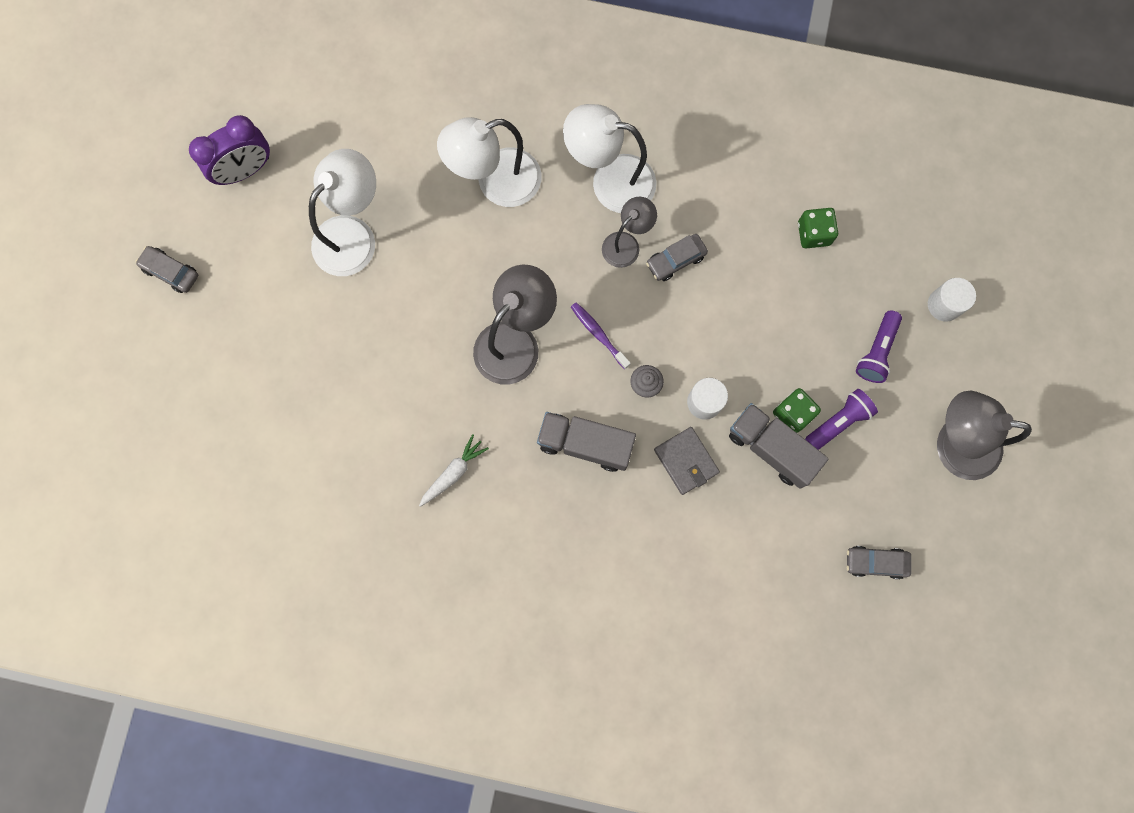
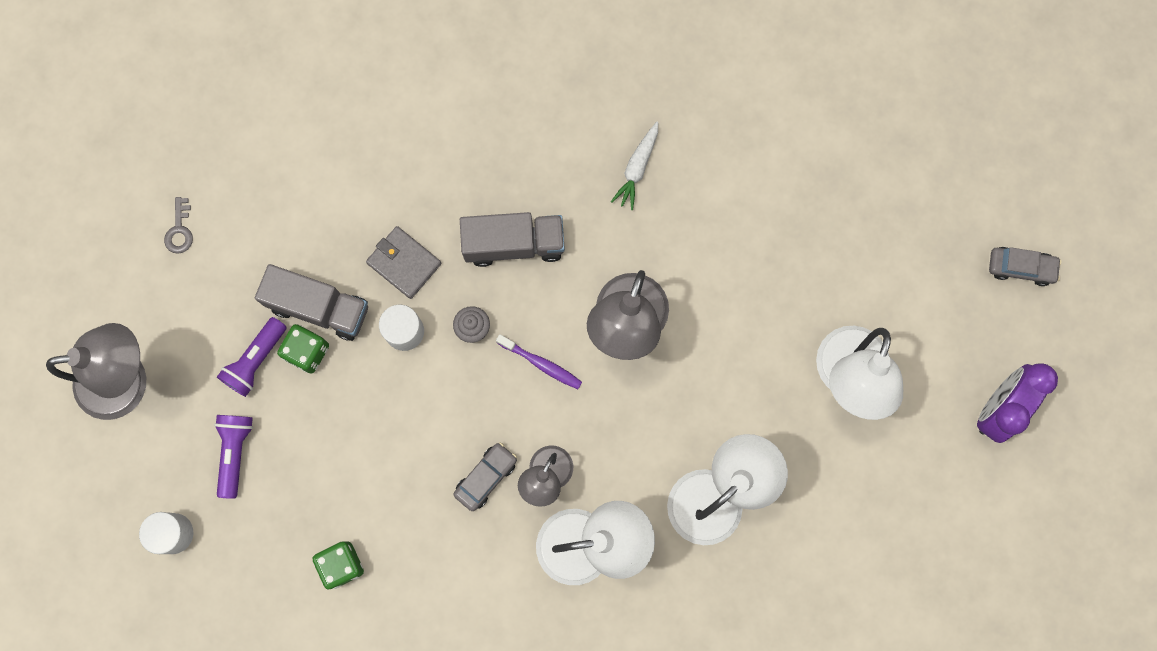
camera: 160 degrees right, 0 degrees up
grey car [847,546,912,579] -> grey key [164,197,193,254]

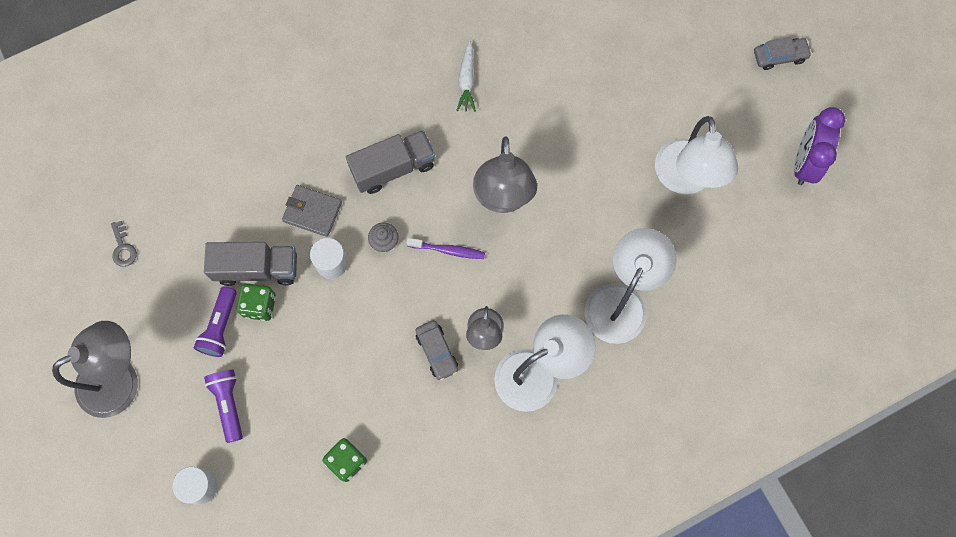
camera: 20 degrees left, 5 degrees down
grey car [453,442,517,511] -> grey car turned 135 degrees clockwise [415,320,458,381]

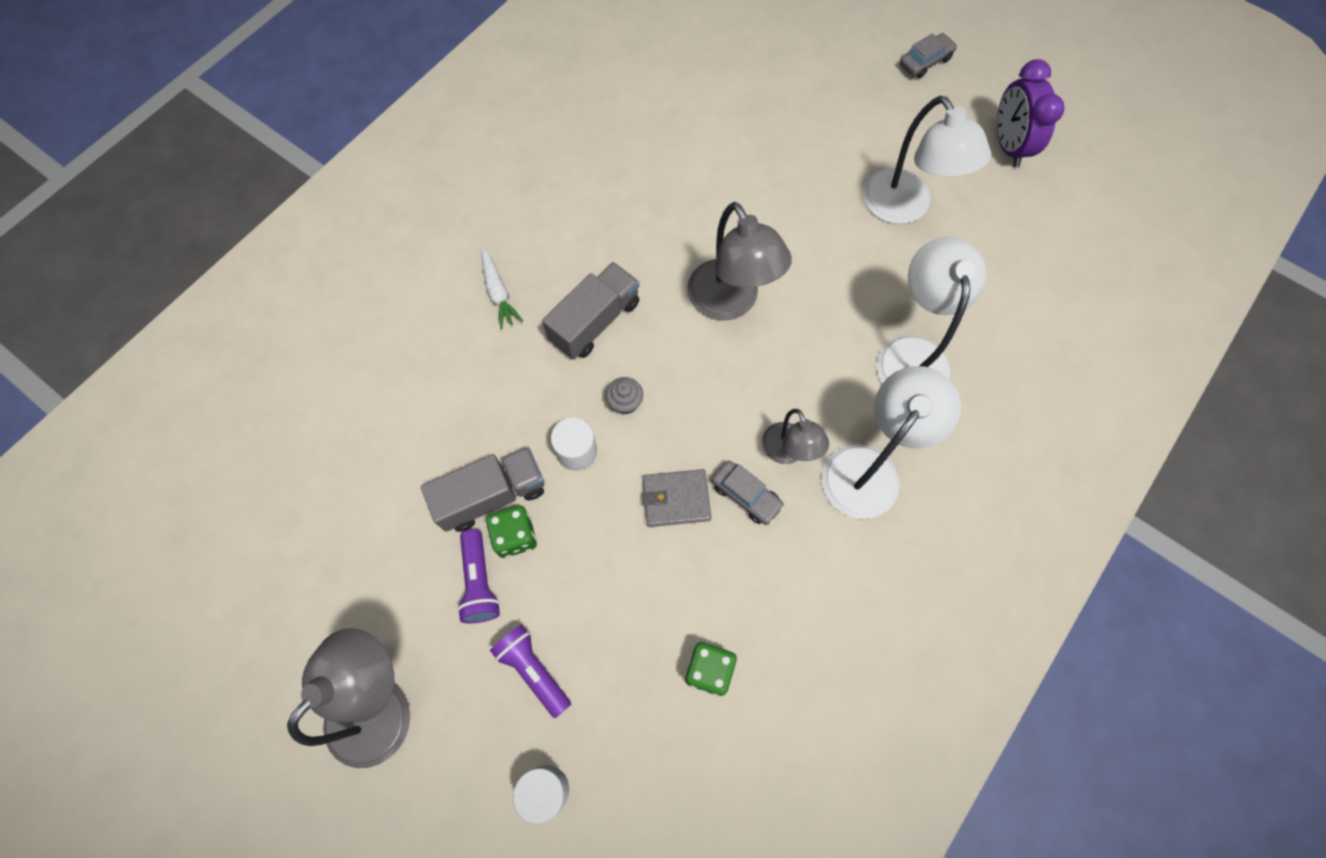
camera: 25 degrees left, 5 degrees down
grey key [111,221,137,267] -> none
grey wallet [282,185,342,237] -> grey wallet moved to [642,469,711,527]
purple toothbrush [406,238,485,259] -> none
white carrot [456,41,476,112] -> white carrot moved to [482,249,523,329]

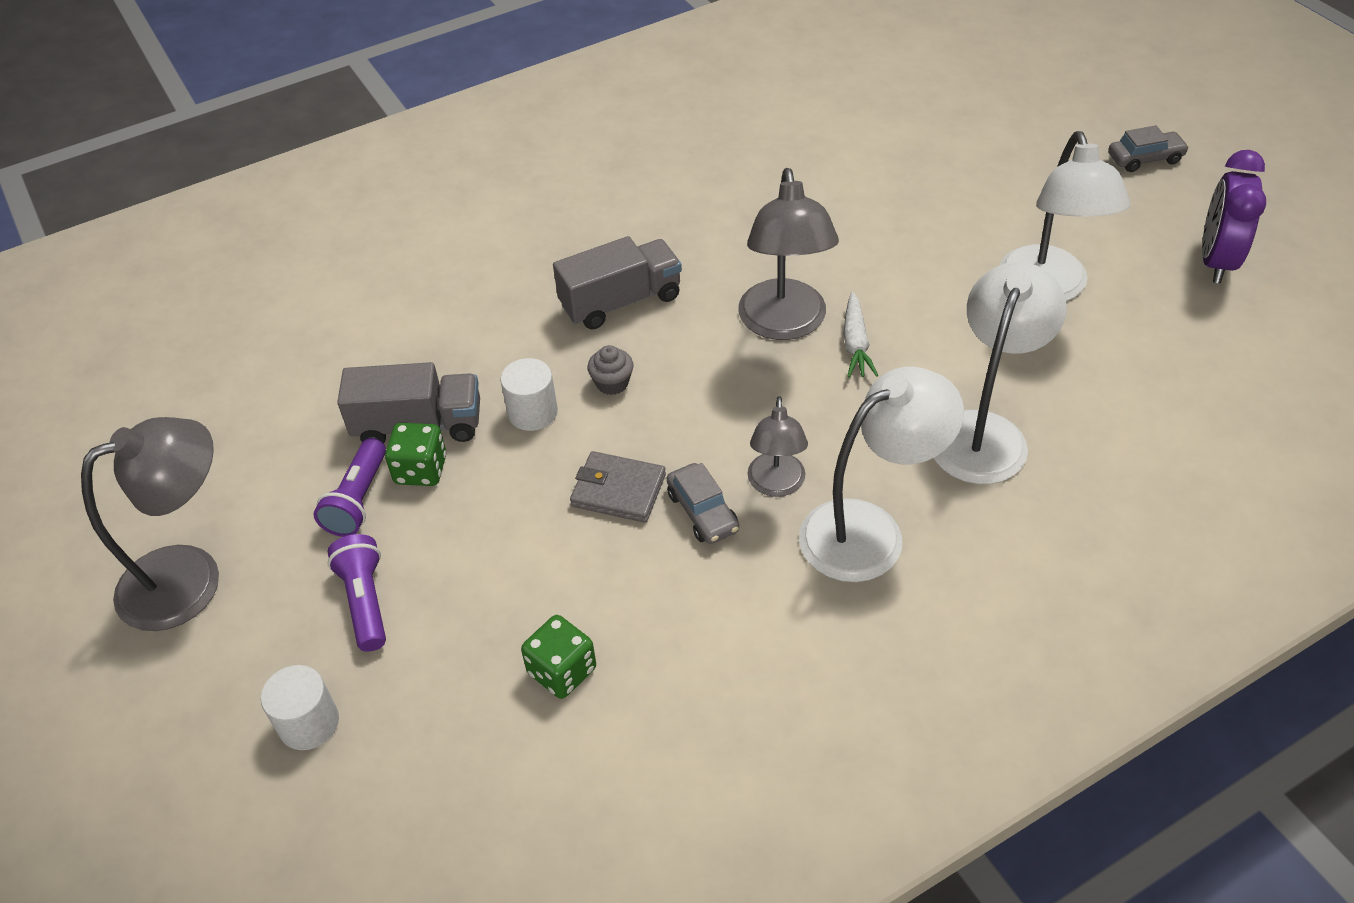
camera: 25 degrees right, 20 degrees down
white carrot [482,249,523,329] -> white carrot moved to [843,292,878,378]

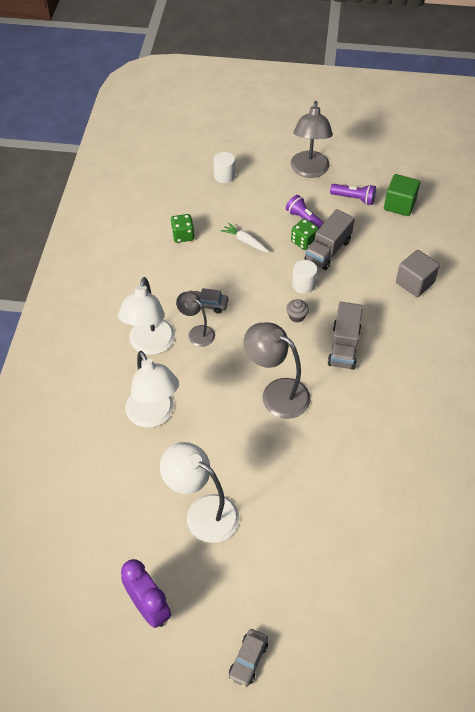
camera: 125 degrees right, 5 degrees up
purple flashlight [327,534,386,652] -> purple flashlight moved to [330,184,376,205]
grey wallet [570,451,666,523] -> none
white carrot [843,292,878,378] -> white carrot moved to [221,223,269,252]
none -> green cube [384,174,420,216]
none -> grey cube [396,250,440,297]

